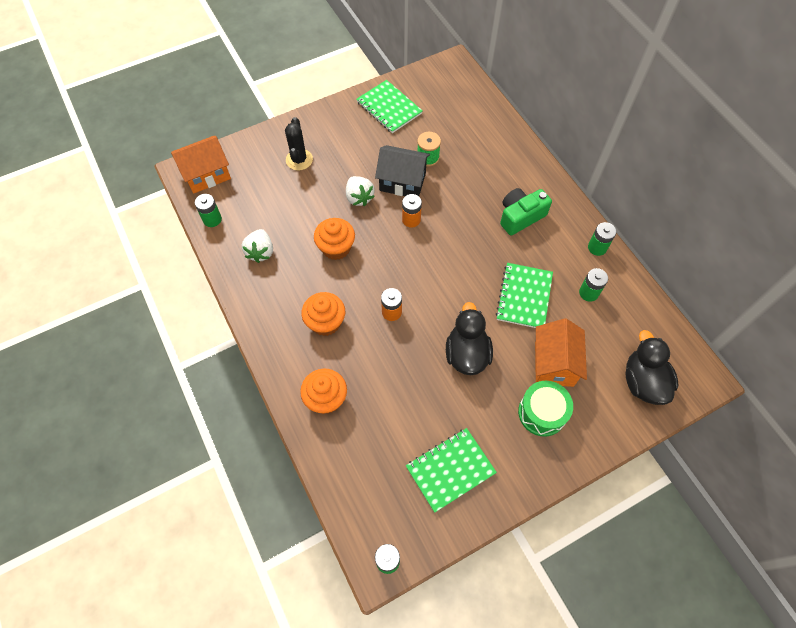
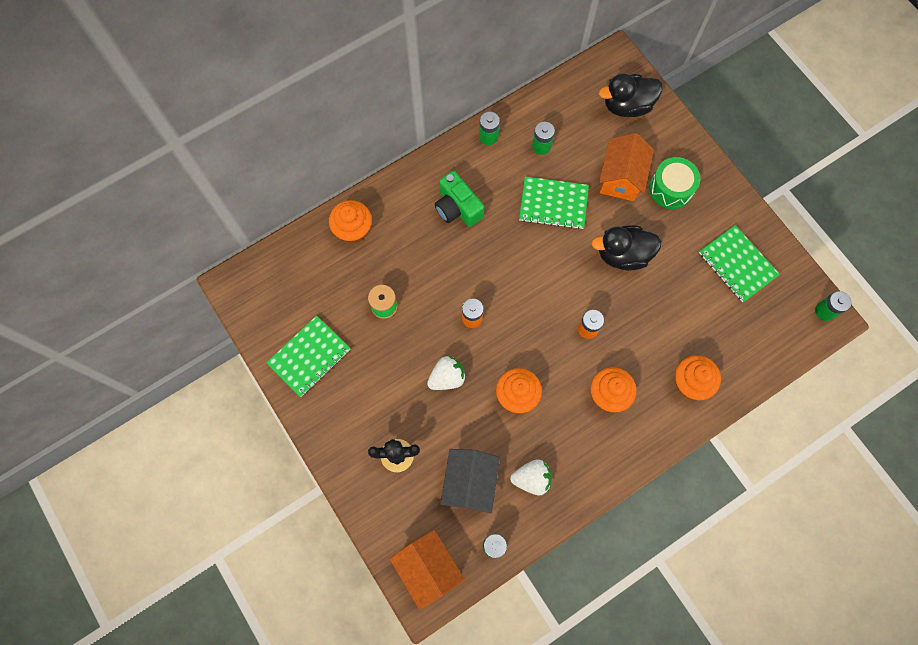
camera: 95 degrees left, 10 degrees up
black house [375,145,430,196] -> black house moved to [440,449,500,513]
orange house [535,318,587,387] -> orange house turned 75 degrees counterclockwise [599,133,654,201]
none -> orange cupcake [329,200,372,243]

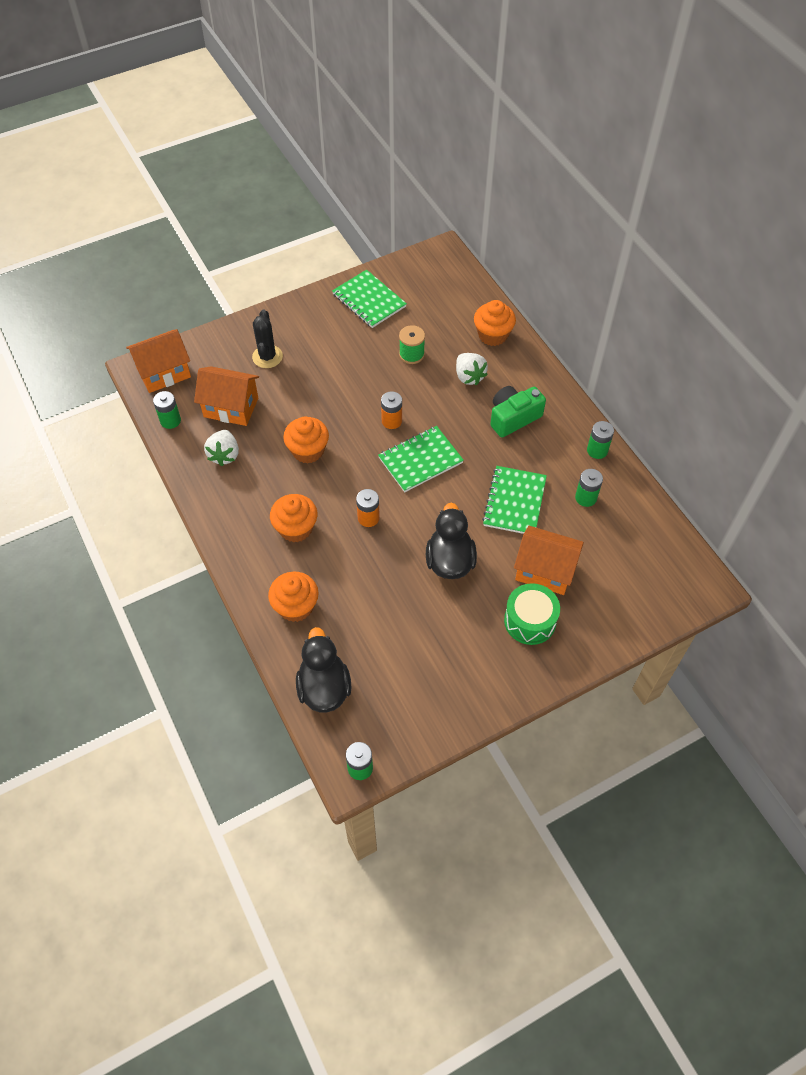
camera: 95 degrees right, 15 degrees down
white strawberry [427,356,466,390] -> white strawberry moved to [456,353,488,385]
black house [440,449,500,513] -> orange house [194,366,259,426]
black duck [599,73,663,117] -> black duck moved to [296,627,351,712]
green notebook [699,225,780,302] -> green notebook moved to [378,426,464,492]

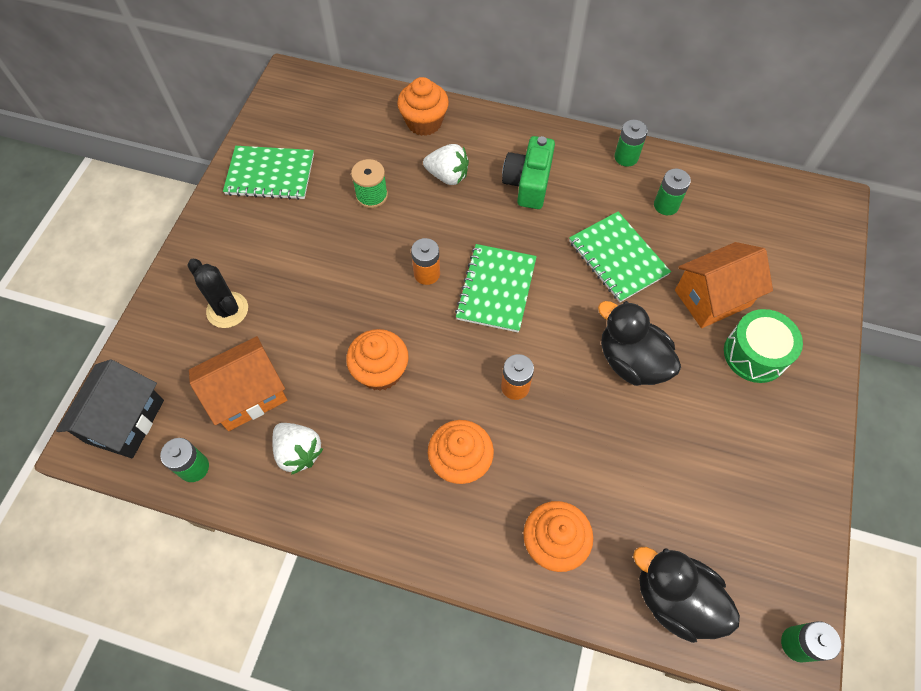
camera: 45 degrees left, 5 degrees up
orange house [126,329,191,393] -> black house [56,359,164,458]

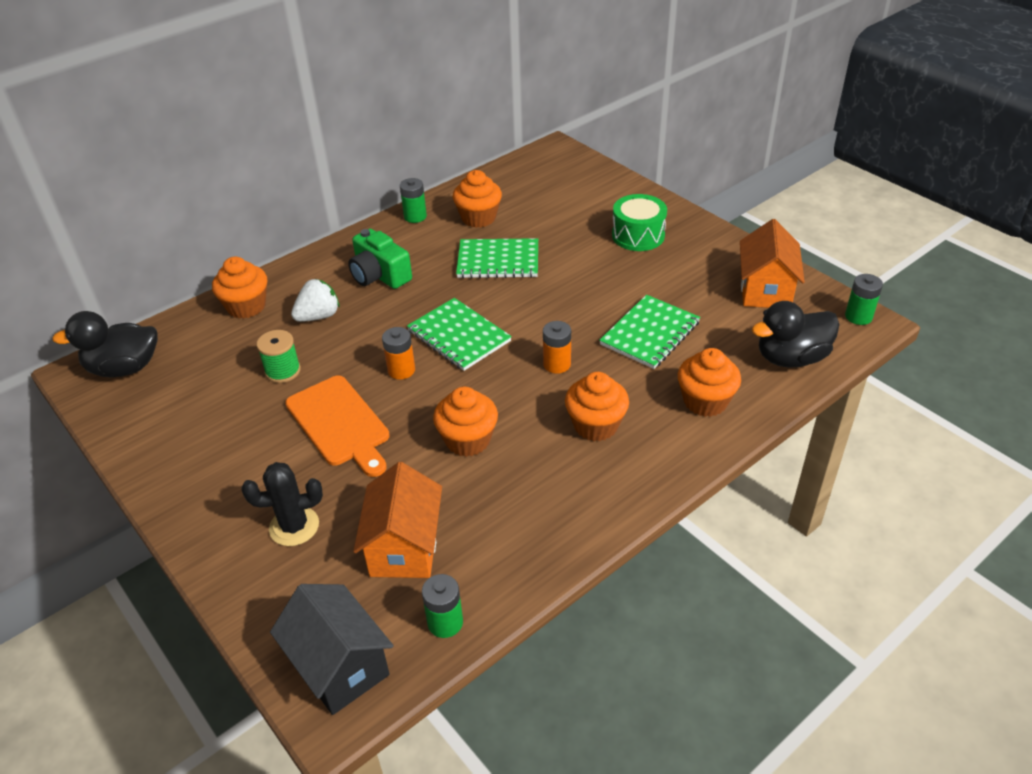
camera: 55 degrees left, 20 degrees down
green notebook [223,146,314,200] -> green notebook moved to [599,295,700,369]
white strawberry [272,423,323,475] -> none
black duck [598,301,681,386] -> black duck moved to [52,311,158,377]
green battery [654,168,691,215] -> orange cupcake [453,170,502,228]
orange house [675,242,773,328] -> orange house moved to [740,219,805,308]
none -> orange cutting board [285,376,389,477]

